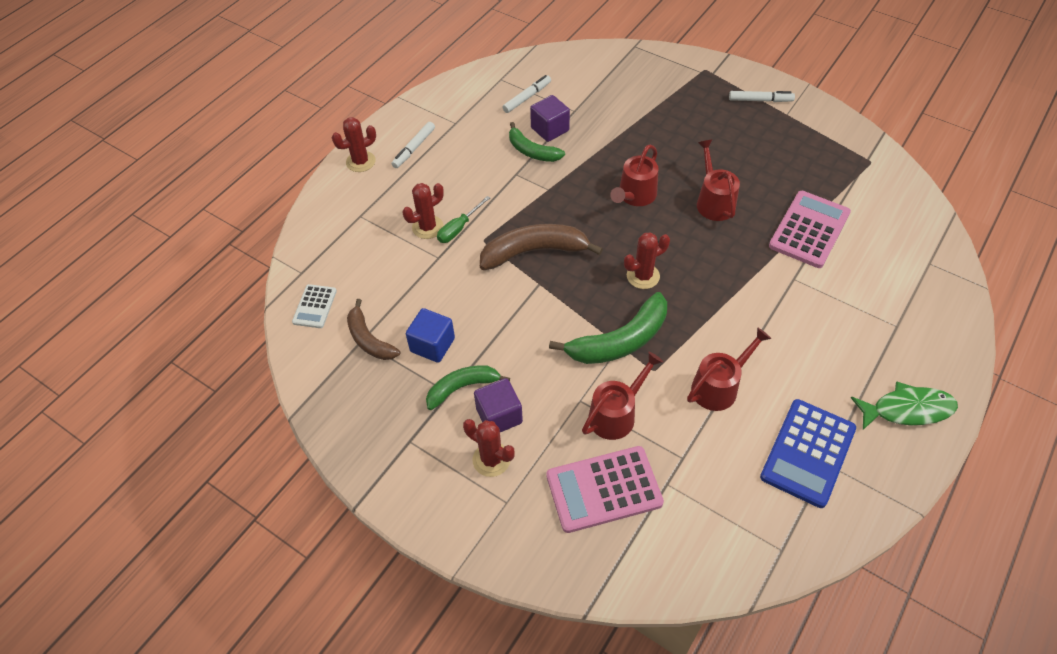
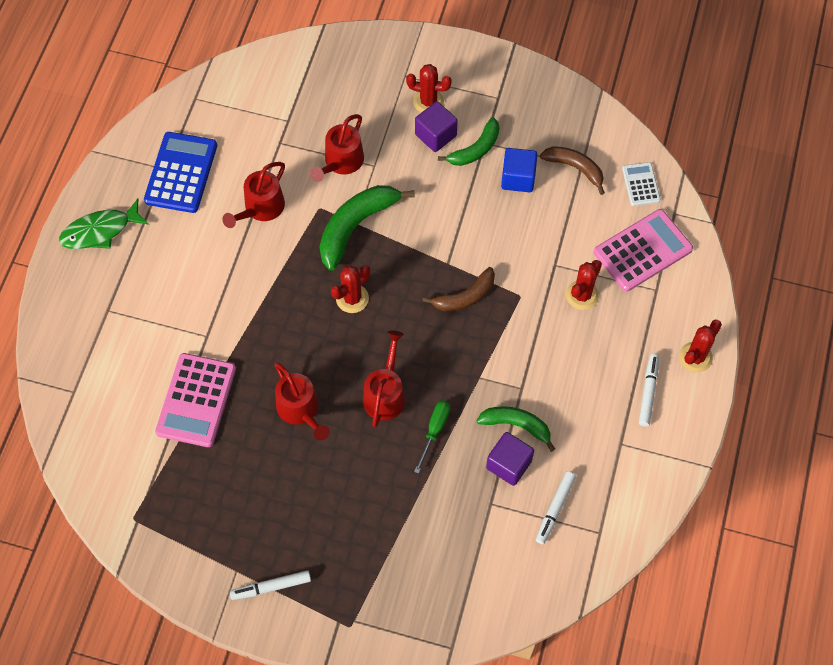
camera: 160 degrees right, 10 degrees up
green screwdriver [437,196,490,243] -> green screwdriver moved to [414,401,450,474]
brown banana [480,224,603,270] -> brown banana [422,267,495,311], size x0.64
pink calculator [546,446,664,533] -> pink calculator moved to [594,209,693,292]

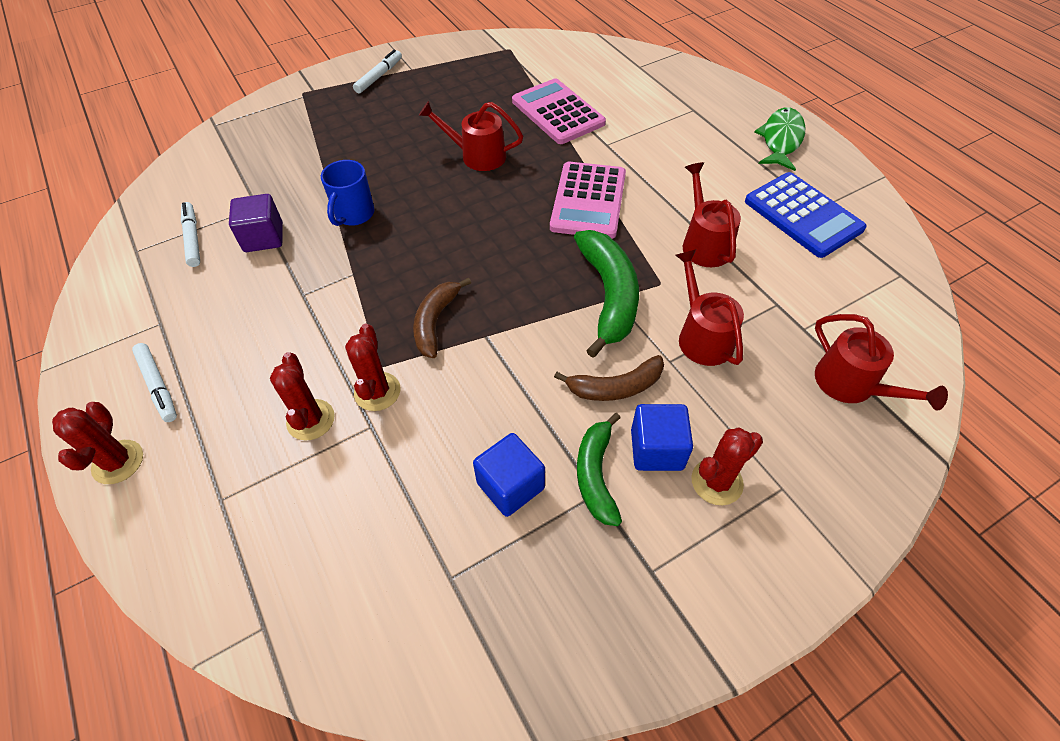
camera: 135 degrees right, 10 degrees down
red cactus [331,265,370,313] -> red cactus moved to [345,324,400,411]
red watering can [363,331,405,428] -> red watering can moved to [815,314,948,411]
green screwdriver [414,401,450,474] -> blue mug [321,160,375,226]
purple cube [415,101,458,152] -> blue cube [631,404,693,471]
green banana [477,406,555,452] -> none
brown banana [540,147,605,195] -> brown banana moved to [554,355,664,401]
pink calculator [594,209,693,292] -> pink calculator moved to [550,162,626,239]
white calculator [622,162,661,206] -> none

